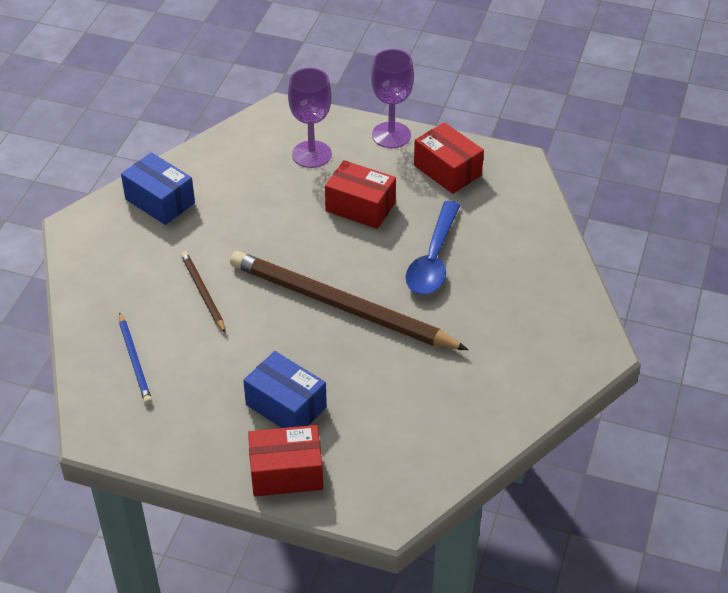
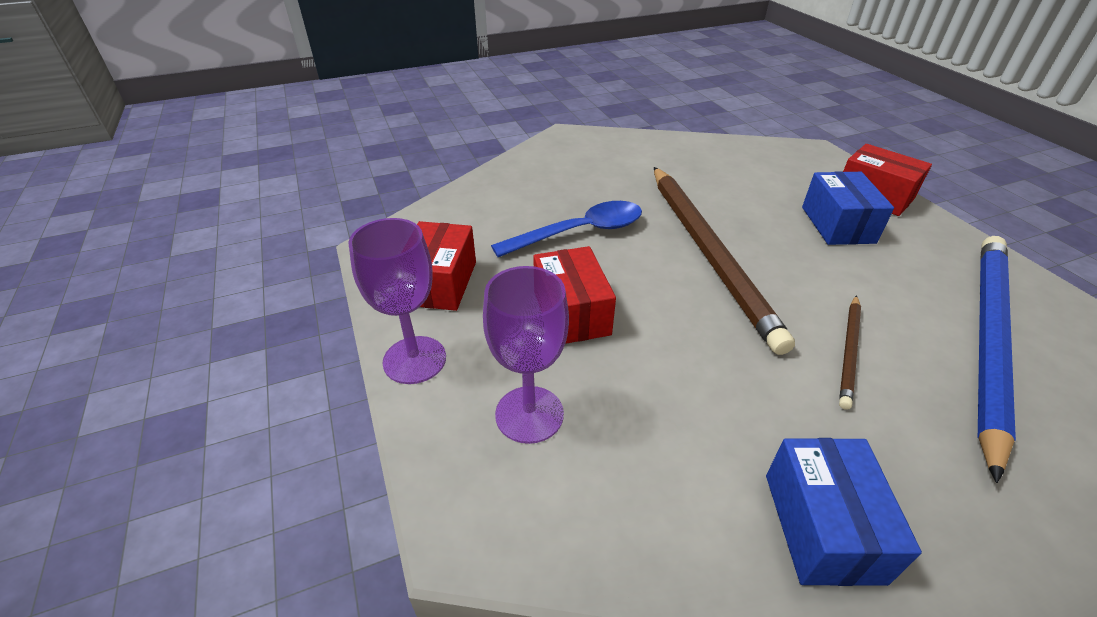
camera: 130 degrees left, 5 degrees down
blue pencil [119,312,152,404] -> blue pencil [978,236,1016,483], size x2.21

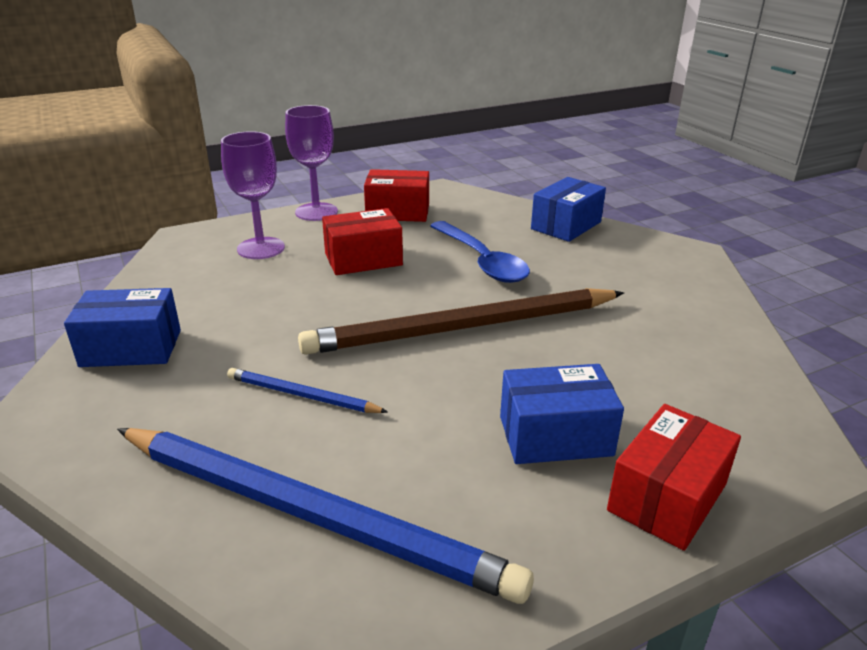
camera: 85 degrees right, 10 degrees down
brown pencil [839,295,861,410] -> blue pencil [227,368,388,413]
none -> blue box [531,177,606,242]

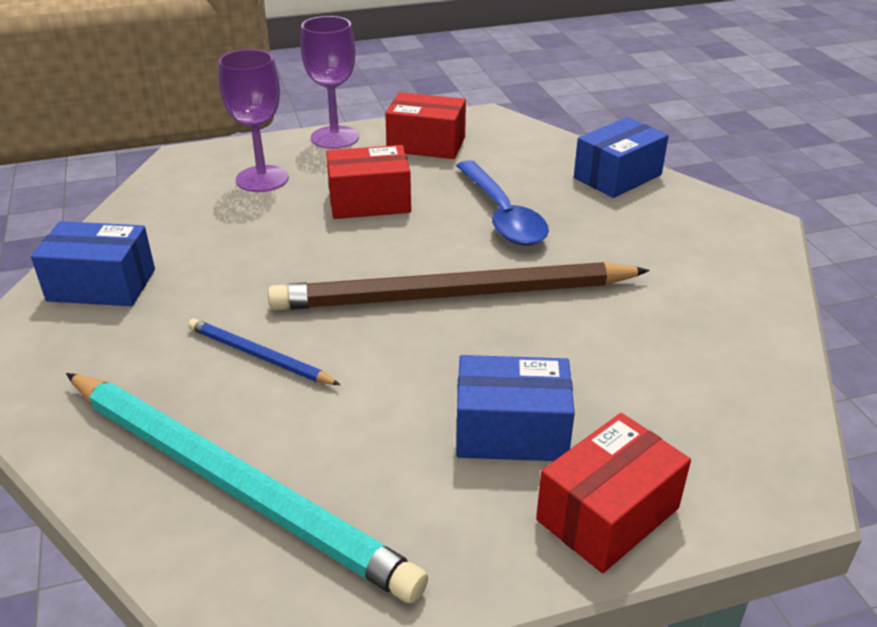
camera: 10 degrees right, 5 degrees up
blue pencil [117,428,534,604] -> turquoise pencil [66,373,428,603]

